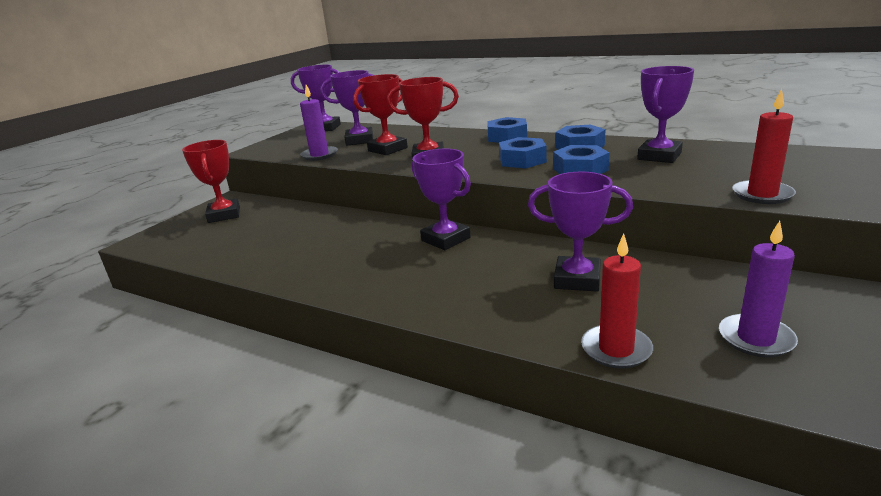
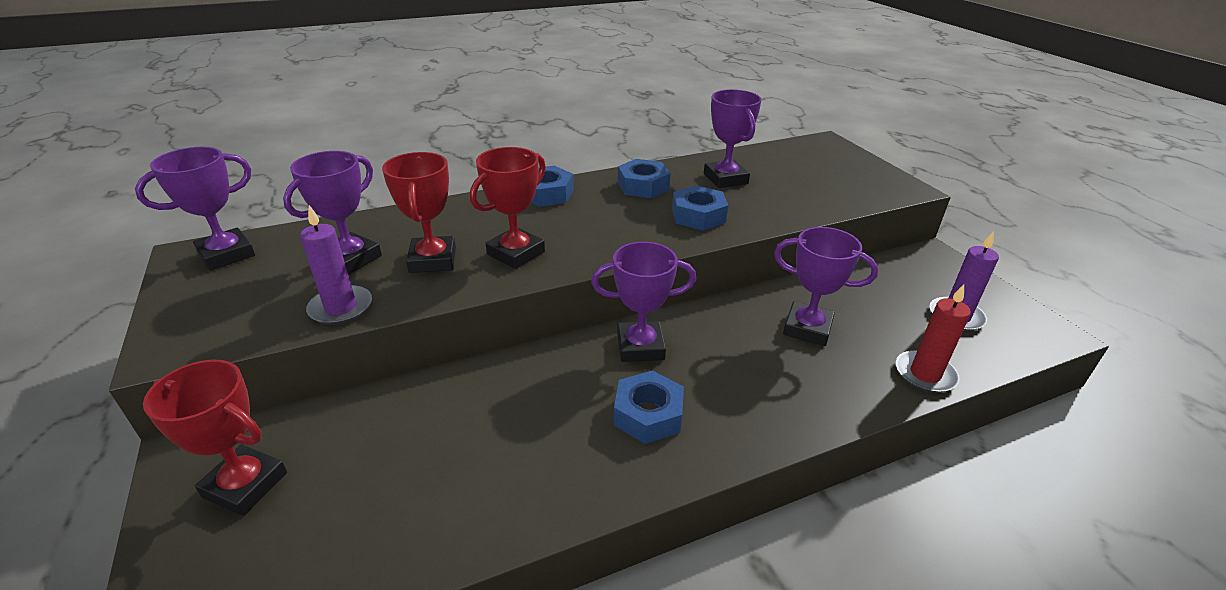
camera: 55 degrees left, 10 degrees up
blue nut [499,137,547,168] -> blue nut moved to [614,370,684,444]
purple trophy [528,172,633,292] -> purple trophy turned 60 degrees clockwise [774,227,878,346]
red candle [732,89,796,204] -> none

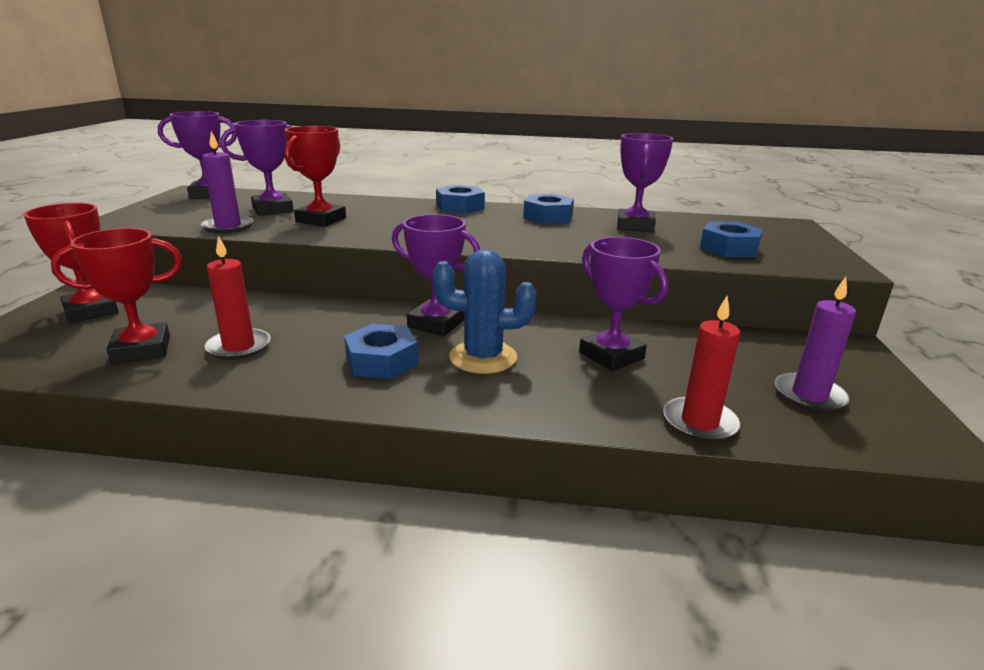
camera: 30 degrees right, 10 degrees down
red trophy [470,147,546,269] -> red trophy moved to [51,228,182,364]
blue nut [672,185,728,231] -> blue nut moved to [700,221,763,257]
none -> red candle [205,236,271,360]
none -> blue cactus [432,249,537,374]

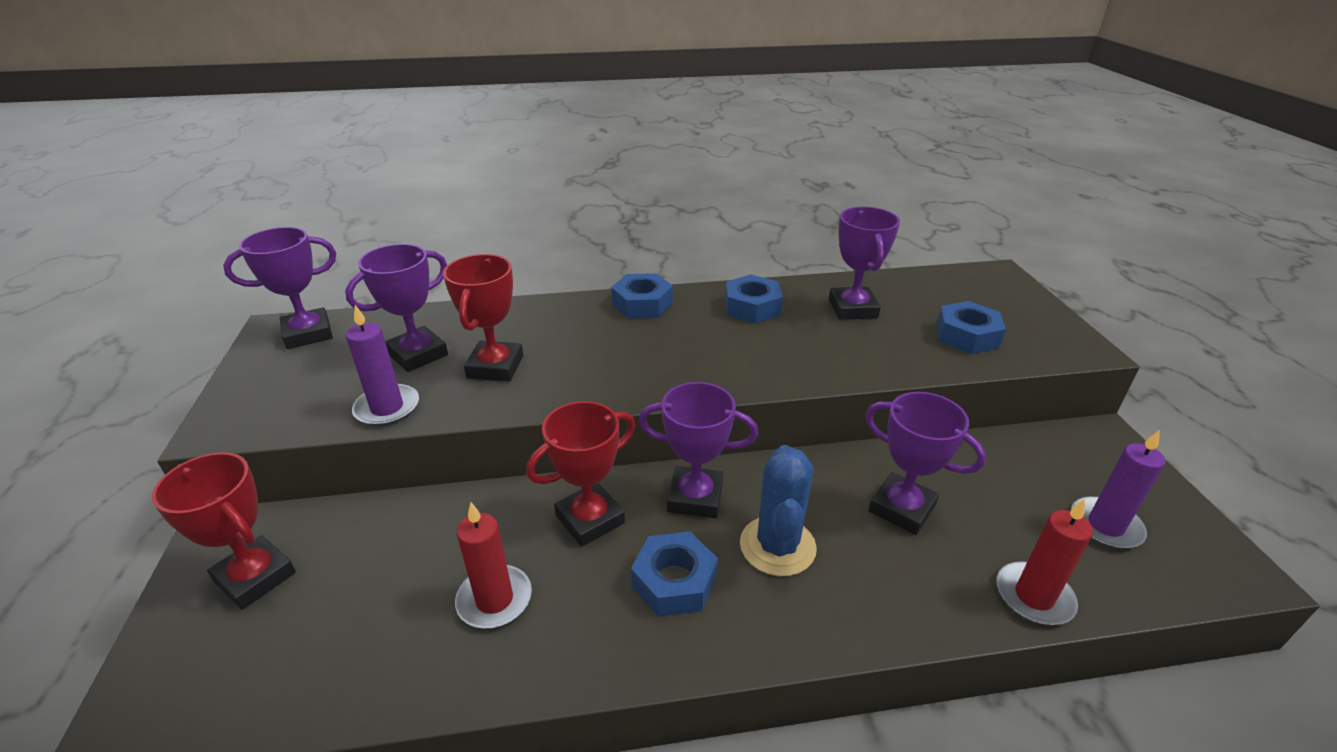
camera: 15 degrees left, 10 degrees up
red trophy [51,228,182,364] -> red trophy moved to [526,401,635,547]
blue cactus [432,249,537,374] -> blue cactus turned 75 degrees counterclockwise [740,445,817,576]

